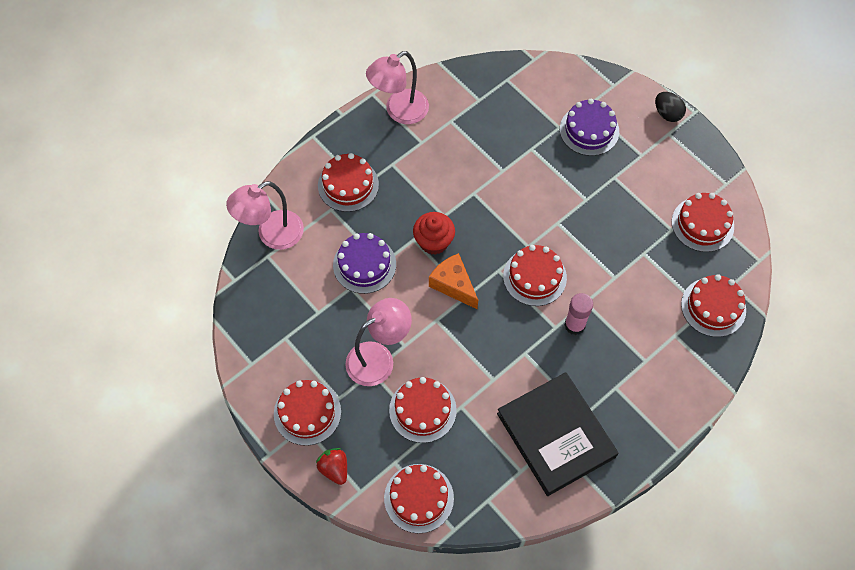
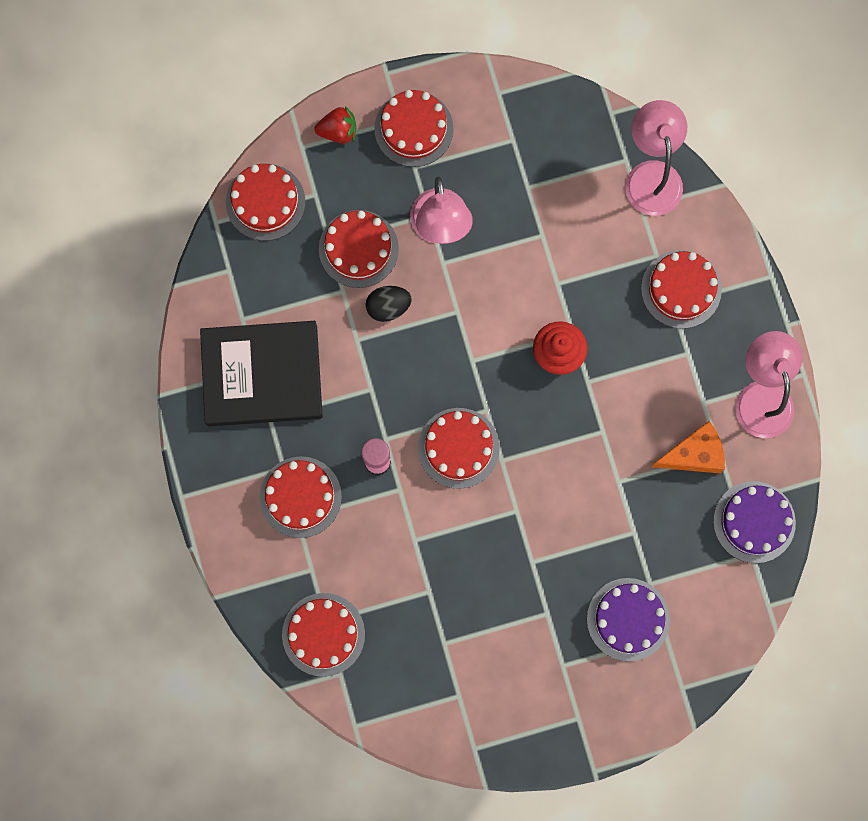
camera: 115 degrees right, 15 degrees up
purple cake [333,233,396,294] -> purple cake moved to [713,481,796,563]
orange cheese [429,253,478,309] -> orange cheese moved to [652,421,725,473]
black egg [655,92,686,122] -> black egg moved to [366,286,412,322]
red cake [672,193,734,252] -> red cake moved to [260,456,342,538]

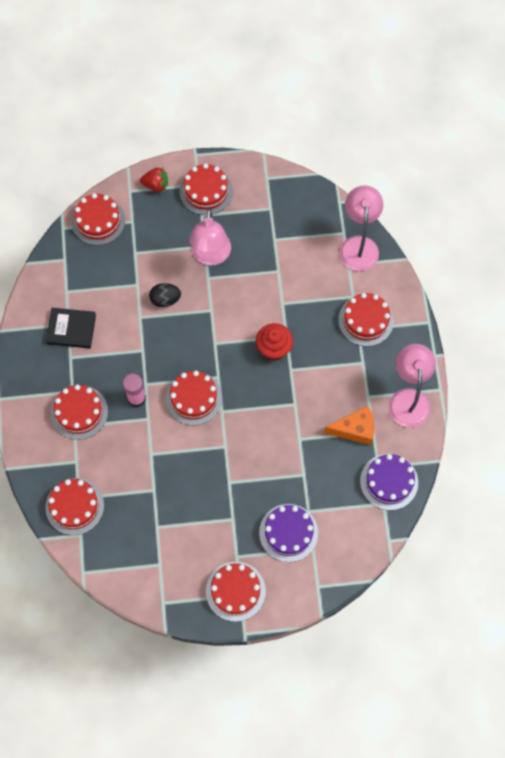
camera: 10 degrees right, 10 degrees down
black book [200,321,323,427] -> black book [46,308,96,348], size x0.56
red cake [319,210,399,288] -> red cake moved to [206,562,266,622]

